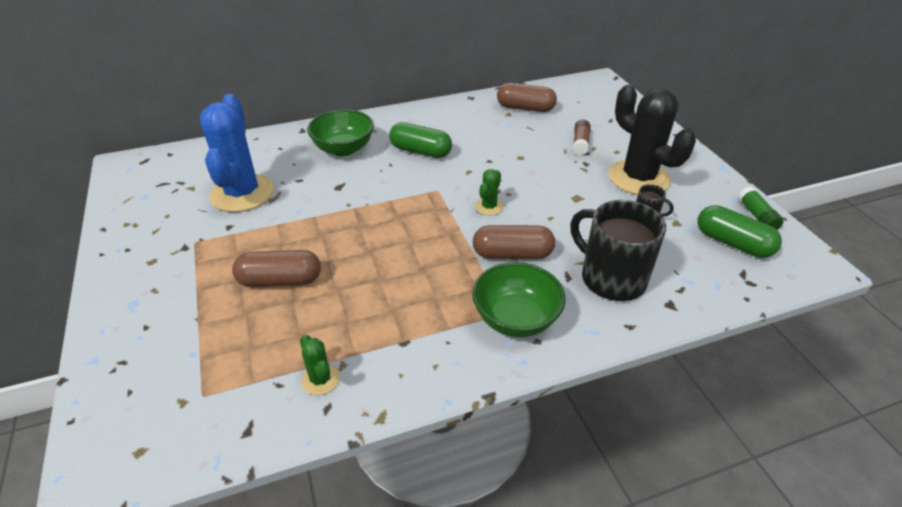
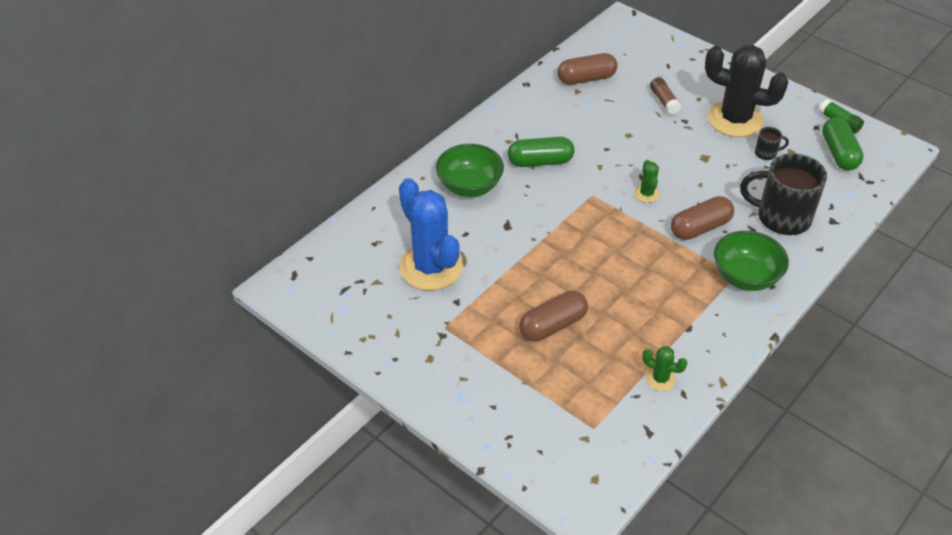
camera: 30 degrees left, 5 degrees up
green capsule [697,205,782,258] -> green capsule turned 75 degrees clockwise [822,117,863,170]

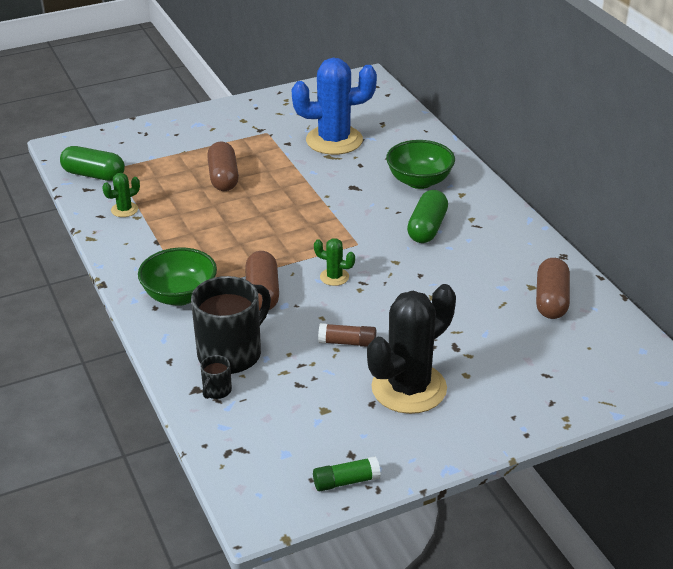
camera: 115 degrees right, 10 degrees down
brown glue stick [650,77,681,115] -> brown glue stick moved to [318,323,376,347]
black mug [755,127,789,160] -> black mug moved to [200,355,232,399]
green capsule [822,117,863,170] -> green capsule moved to [60,146,125,181]

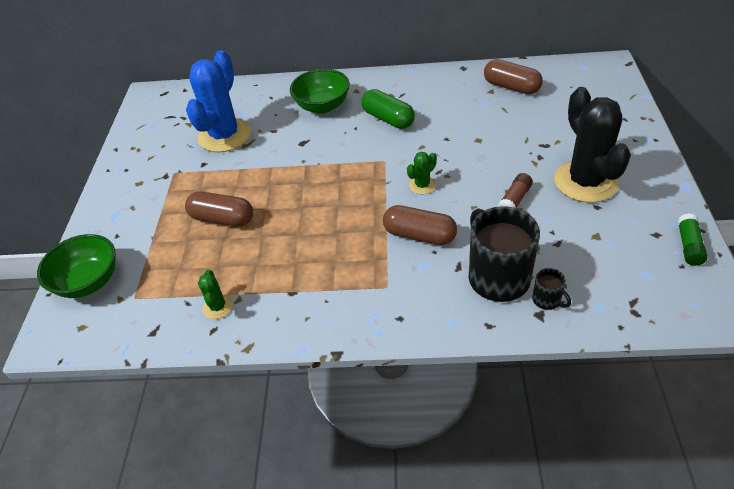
camera: 60 degrees left, 10 degrees up
green capsule [60,146,125,181] -> none
green bowl [138,248,217,306] -> green bowl moved to [37,234,116,298]

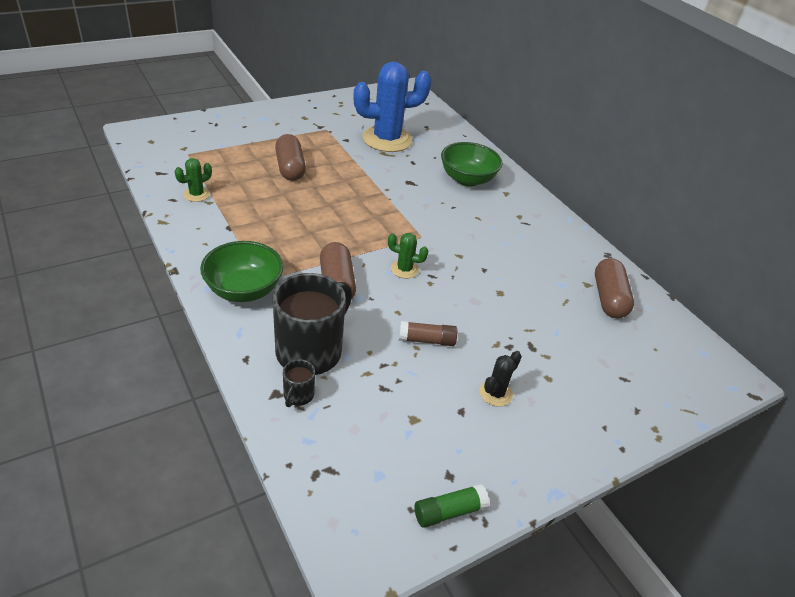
camera: 50 degrees right, 5 degrees down
green bowl [37,234,116,298] -> green bowl moved to [200,241,283,302]
green capsule [362,89,415,129] -> none
black cactus [554,87,631,203] -> black cactus [480,351,522,407], size x0.44

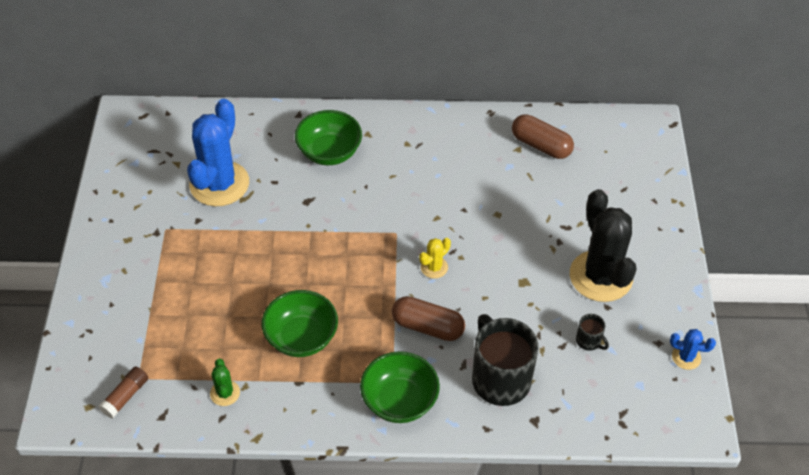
camera: 55 degrees left, 10 degrees up
brown capsule [275,134,306,181] -> none
black mug [283,359,315,407] -> black mug moved to [576,314,609,351]
green cactus [388,233,428,278] -> yellow cactus [419,238,451,279]
brown glue stick [399,321,457,346] -> brown glue stick moved to [99,366,148,419]
green glue stick [415,484,489,528] -> blue cactus [670,329,716,370]
black cactus [480,351,522,407] -> black cactus [570,189,636,302], size x2.28
none -> green bowl [262,290,338,357]

